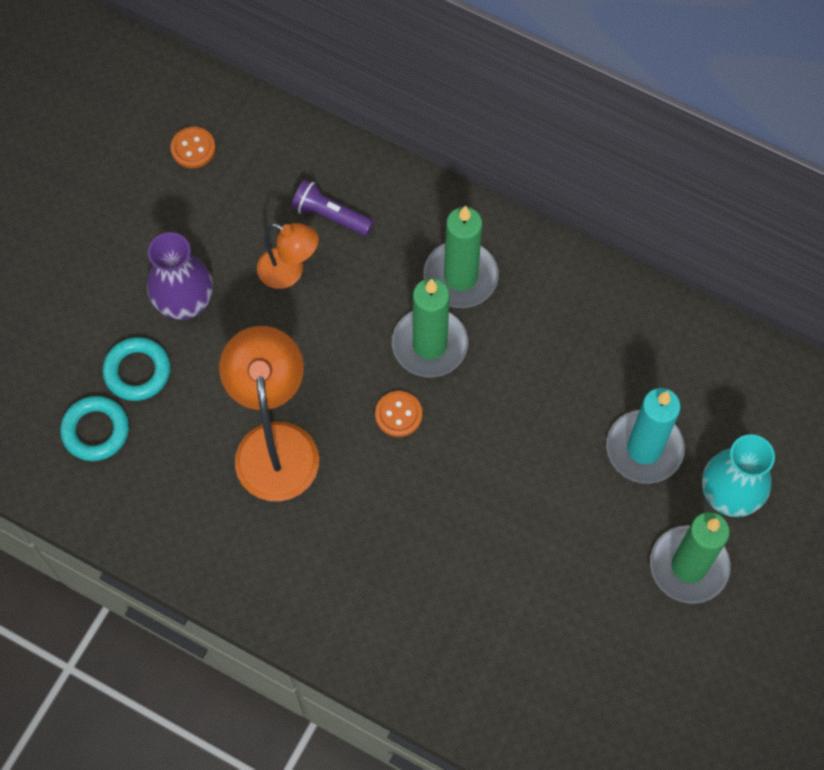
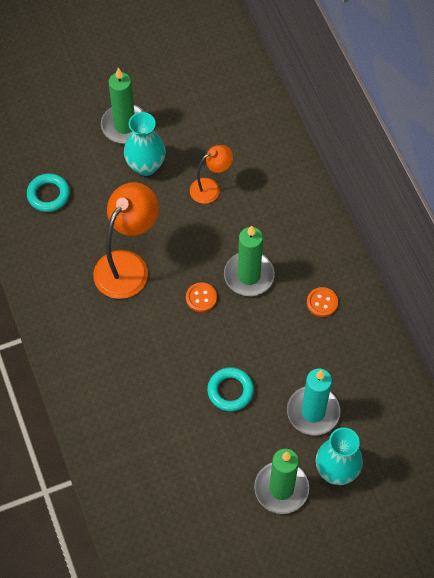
camera: 40 degrees right, 5 degrees down
turquoise ring [103,337,170,401] -> turquoise ring moved to [207,367,254,411]
purple vase [147,232,213,320] -> turquoise vase [124,112,166,176]
orange button [171,127,216,168] -> orange button moved to [307,287,338,317]
orange lamp [257,223,319,289] -> orange lamp turned 90 degrees counterclockwise [190,145,233,204]
purple flashlight [291,179,373,236] -> none
green candle [423,206,499,308] -> green candle moved to [101,68,144,143]

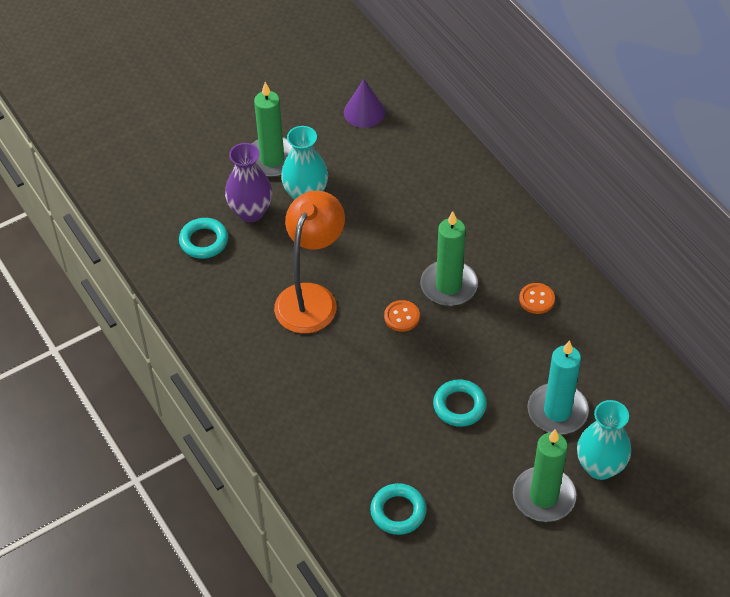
camera: 10 degrees left, 10 degrees down
orange lamp [190,145,233,204] -> none
none -> purple vase [225,143,273,222]
none -> purple cone [344,79,385,128]
none -> turquoise ring [370,483,426,535]

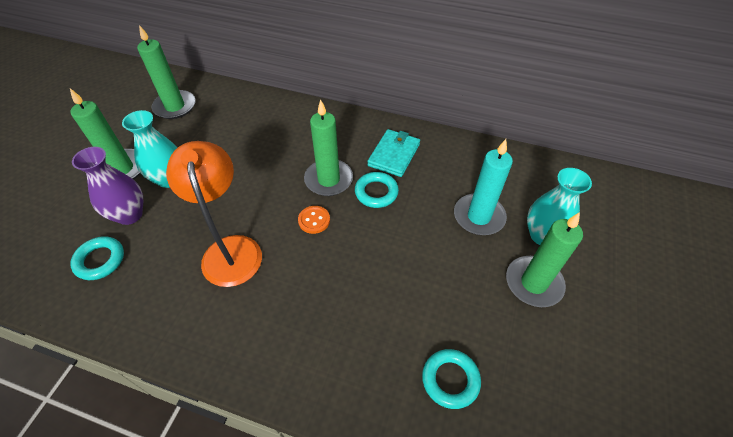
camera: 40 degrees left, 0 degrees up
purple cone [344,79,385,128] -> green candle [137,25,195,119]
turquoise ring [433,379,487,427] -> turquoise ring moved to [355,172,399,208]
orange button [519,283,555,314] -> turquoise wallet [367,129,420,177]

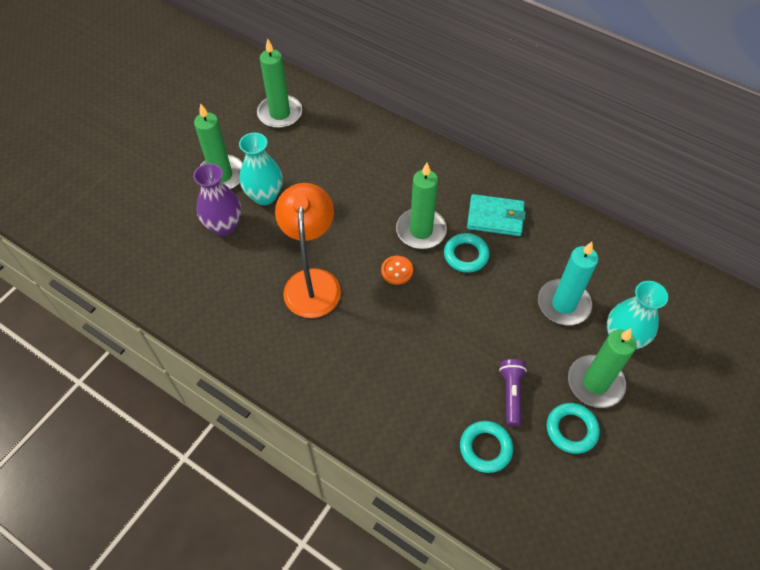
camera: 15 degrees right, 5 degrees up
turquoise ring [70,236,124,280] -> turquoise ring moved to [547,403,600,454]
turquoise wallet [367,129,420,177] -> turquoise wallet turned 60 degrees clockwise [467,194,526,236]
none -> purple flashlight [499,359,527,426]

